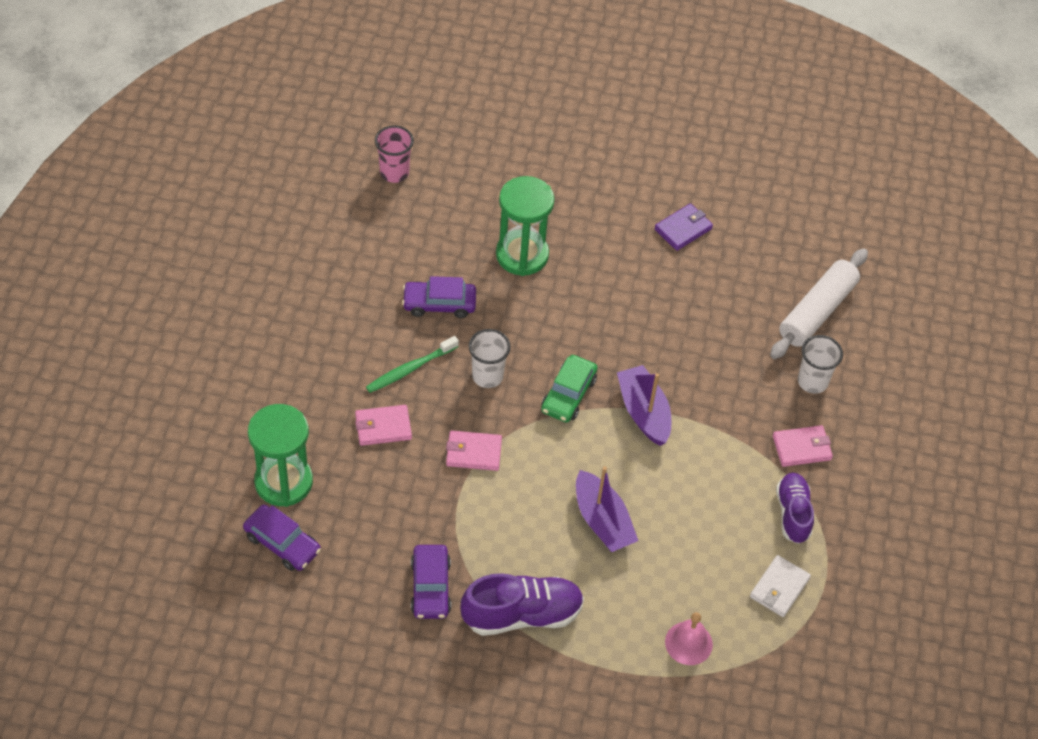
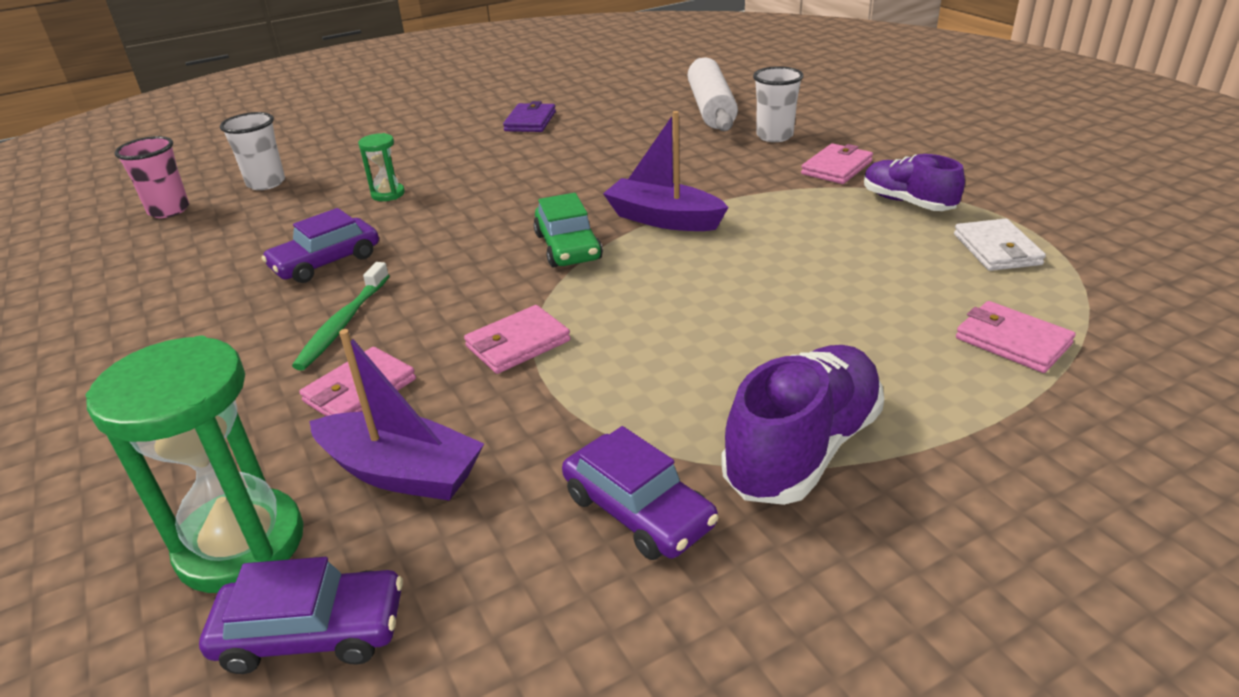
camera: 35 degrees left, 20 degrees down
white cup [469,329,511,388] -> white cup moved to [220,112,285,190]
green hourglass [496,176,555,276] -> green hourglass [358,133,405,201], size x0.48
purple boat [576,466,638,552] -> purple boat moved to [309,329,484,501]
pink bell [665,612,713,665] -> pink wallet [956,301,1076,373]

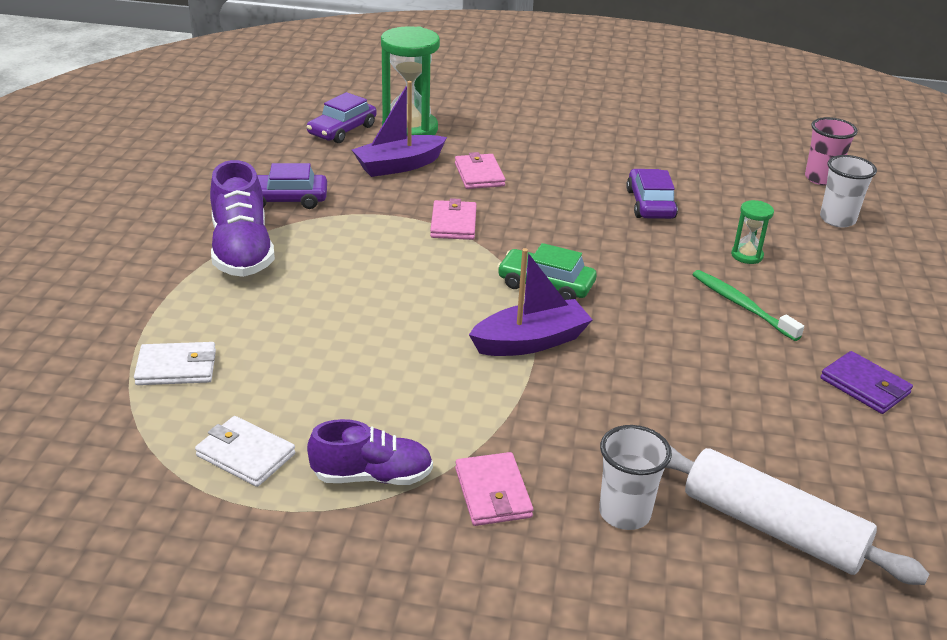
camera: 125 degrees right, 0 degrees up
green toothbrush [292,262,389,371] -> green toothbrush moved to [693,270,804,341]
pink wallet [956,301,1076,373] -> white wallet [134,342,216,385]

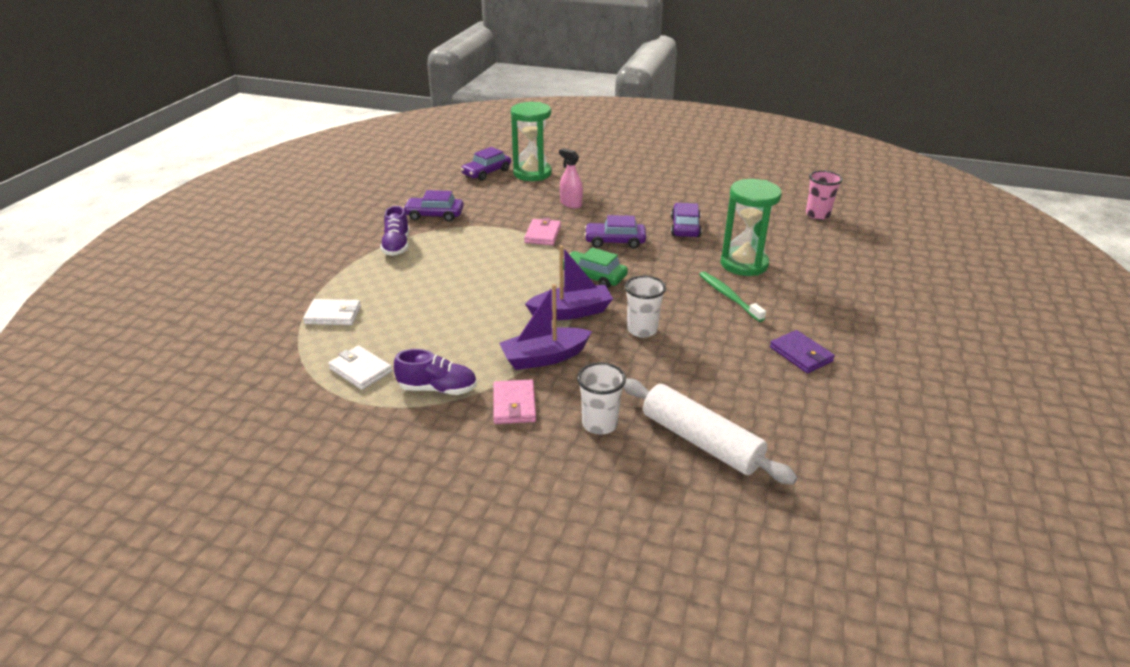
camera: 10 degrees right, 0 degrees up
purple shoe [210,160,275,277] -> purple shoe [380,206,409,256], size x0.67
purple boat [352,81,447,177] -> purple boat moved to [499,284,592,370]
pink wallet [455,152,506,189] -> pink spray bottle [559,148,583,208]
green hourglass [731,200,774,264] -> green hourglass [721,179,782,276], size x2.09
white cup [820,155,877,228] -> white cup moved to [625,275,666,338]
none -> purple car [584,215,646,249]

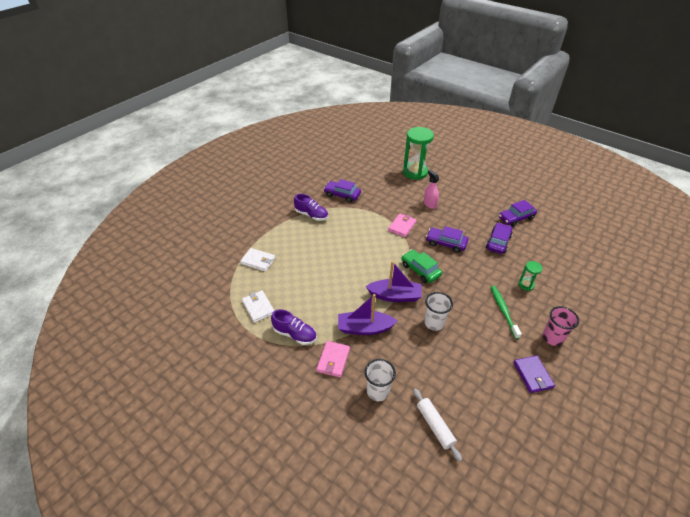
camera: 20 degrees right, 10 degrees up
purple shoe [380,206,409,256] -> purple shoe turned 75 degrees counterclockwise [294,194,328,221]
purple car [461,147,511,181] -> purple car moved to [499,200,537,227]
white rolling pin [623,378,797,485] -> white rolling pin [413,388,462,462], size x0.61
green hourglass [721,179,782,276] -> green hourglass [518,261,543,291], size x0.48
pink cup [806,170,843,220] -> pink cup moved to [542,306,579,346]

